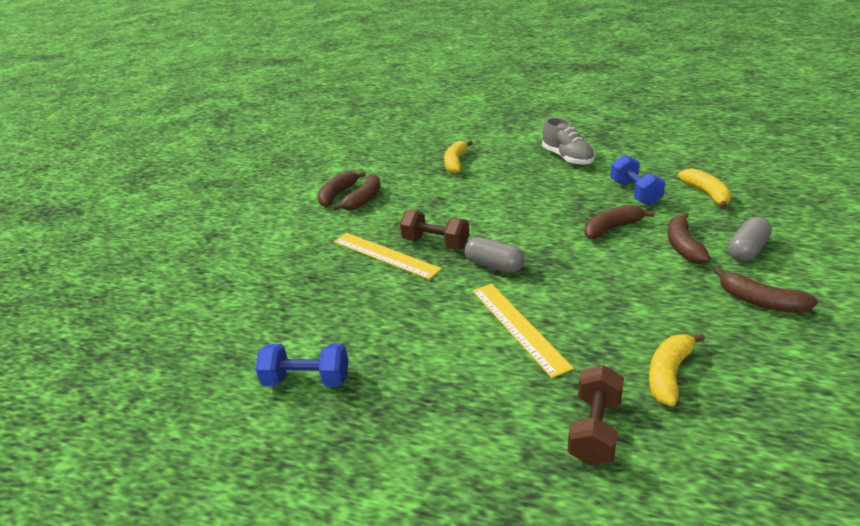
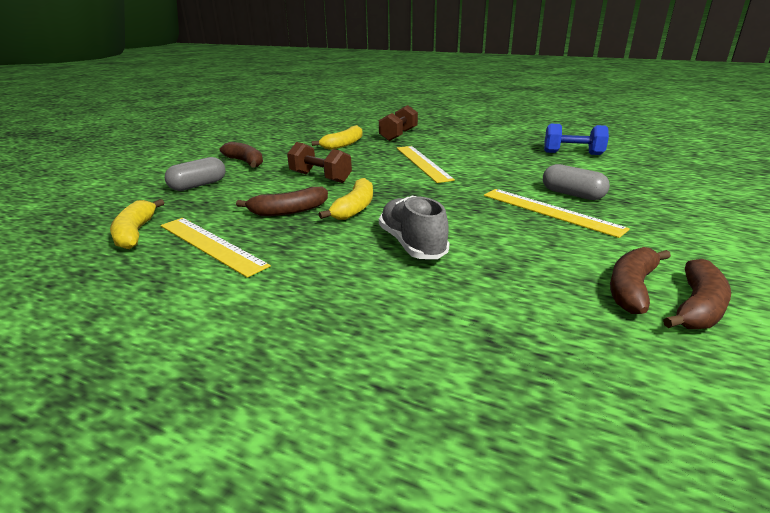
camera: 175 degrees left, 5 degrees down
brown dumbbell [400,210,469,249] -> brown dumbbell moved to [287,142,352,183]
yellow banana [444,140,473,174] -> yellow banana moved to [319,178,373,220]
grey capsule [465,237,525,273] -> grey capsule moved to [543,164,610,200]
grey shoe [542,117,595,165] -> grey shoe moved to [379,196,450,259]
blue dumbbell [610,155,666,205] -> yellow ruler [161,218,271,278]
brown banana [668,213,711,264] -> none

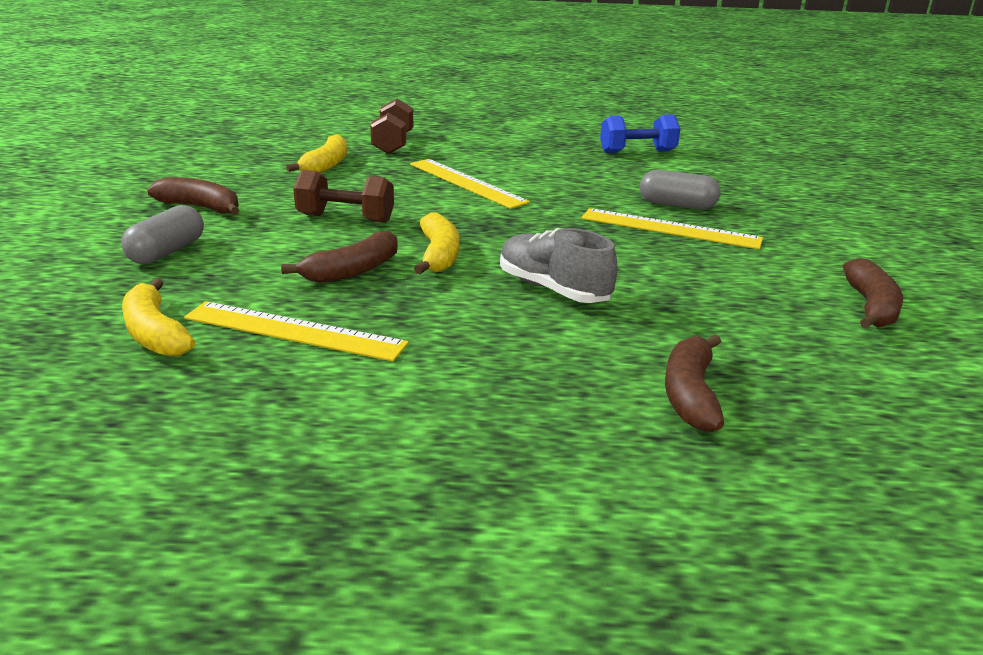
camera: 25 degrees left, 0 degrees up
brown banana [610,247,671,314] -> brown banana moved to [665,334,724,432]

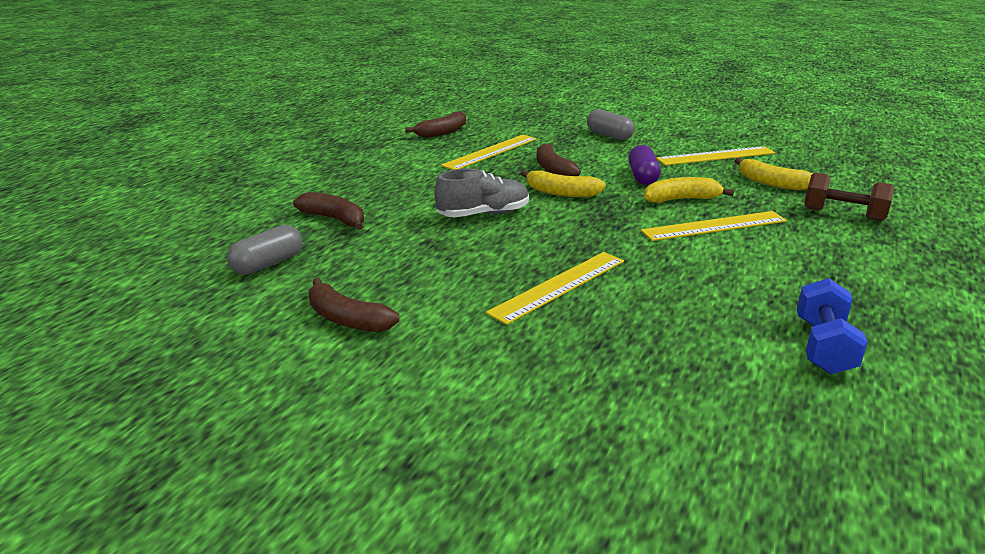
camera: 115 degrees right, 0 degrees up
yellow banana [122,279,195,357] -> yellow banana moved to [644,177,734,203]
brown banana [147,177,239,215] -> brown banana moved to [405,111,466,138]
brown dumbbell [293,170,394,223] -> purple capsule [628,145,661,185]
grey capsule [640,170,721,210] -> grey capsule moved to [227,225,302,275]
none -> yellow ruler [657,146,775,166]

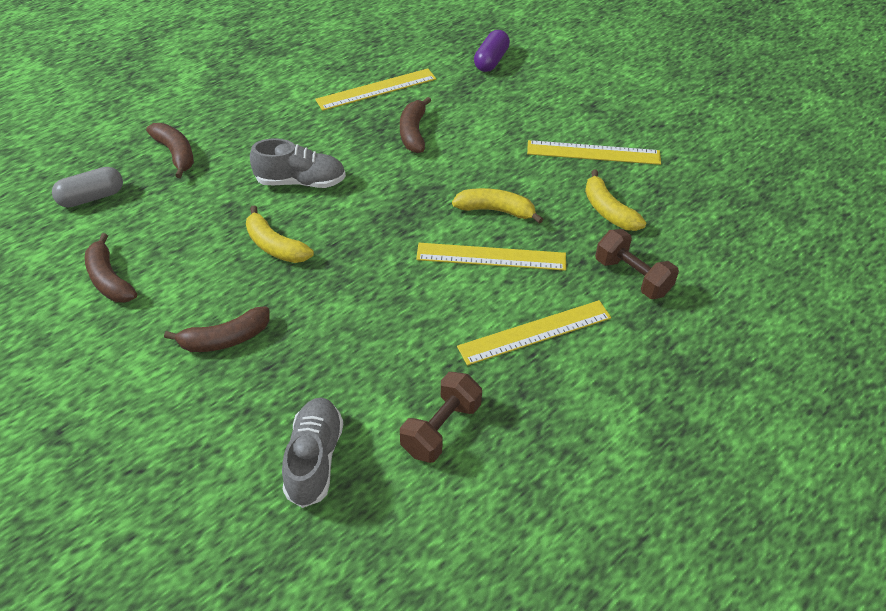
camera: 20 degrees right, 20 degrees up
brown banana [405,111,466,138] -> brown banana moved to [164,307,270,352]
yellow ruler [486,252,624,325] -> yellow ruler moved to [457,300,611,366]
yellow banana [521,170,606,197] -> yellow banana moved to [246,205,314,263]
grey capsule [587,109,635,140] -> none
purple capsule [628,145,661,185] -> purple capsule moved to [474,30,510,72]
blue dumbbell [797,278,868,374] -> brown dumbbell [400,372,482,463]
none -> grey shoe [282,398,343,508]

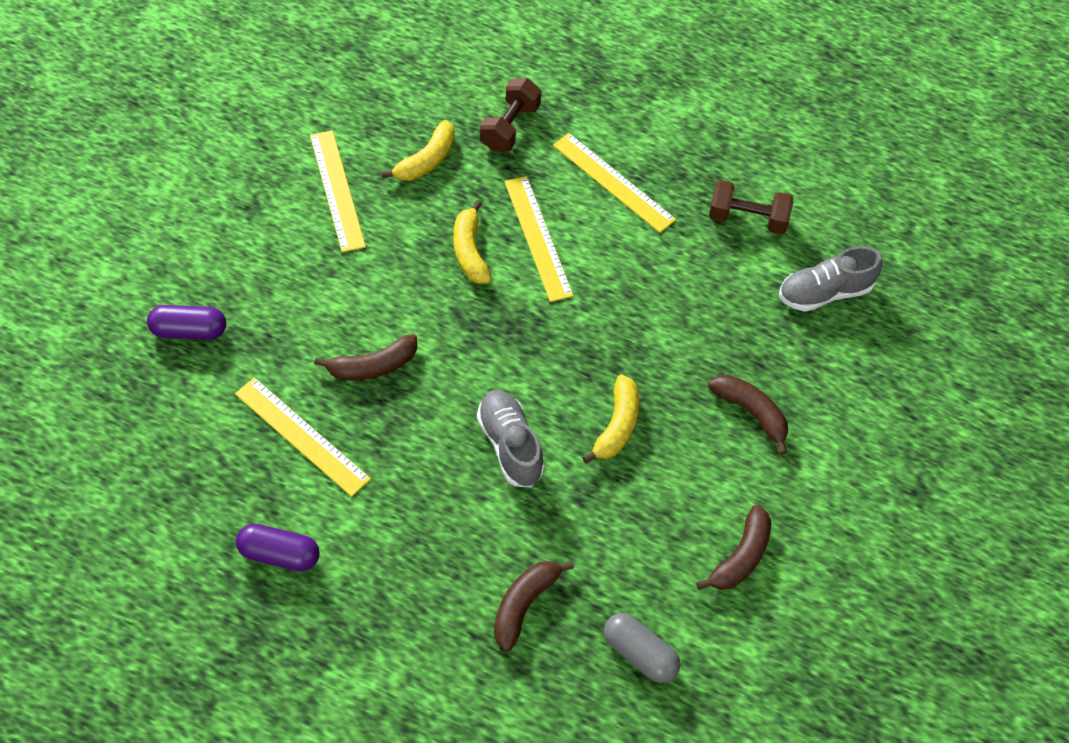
camera: 115 degrees left, 10 degrees up
none -> purple capsule [236,524,320,571]

